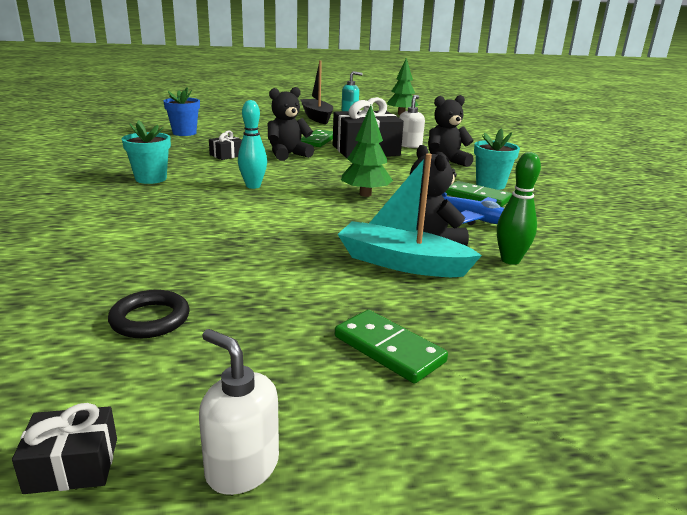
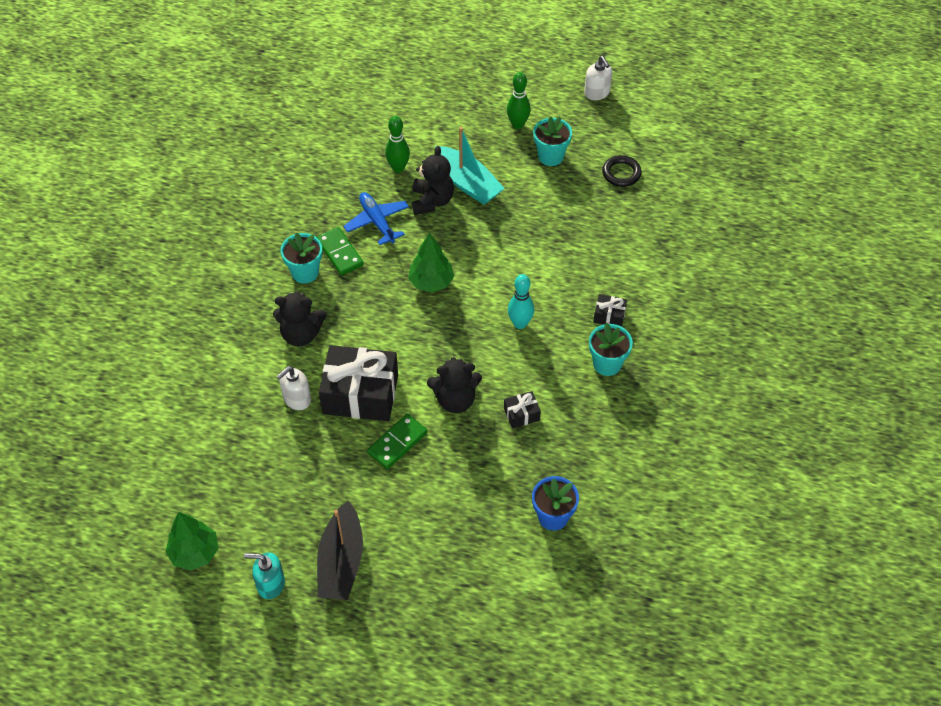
camera: 155 degrees left, 30 degrees up
black gift [12,403,117,494] -> black gift moved to [593,294,627,327]
green domino [335,310,448,383] -> green bowling pin [507,72,531,129]
none -> turquoise flower pot [533,116,572,166]

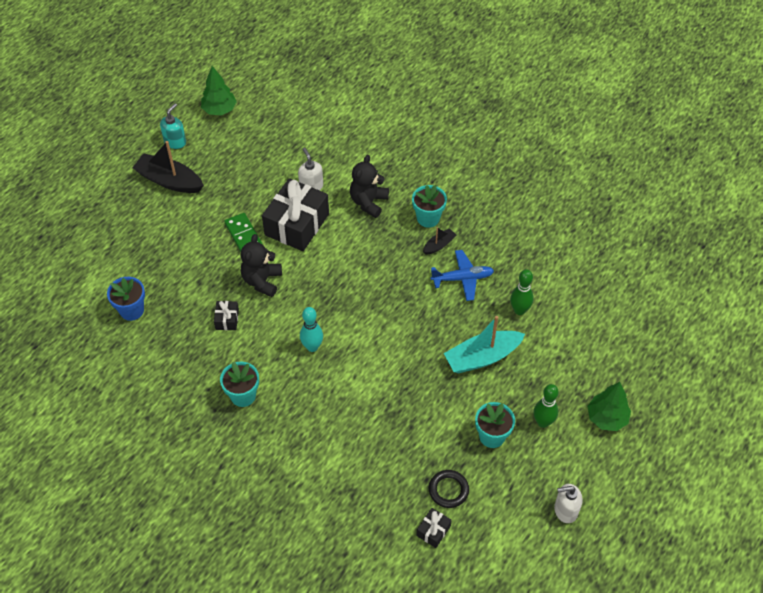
camera: 110 degrees right, 0 degrees up
green domino [317,227,364,275] -> black boat [423,227,456,254]
green tree [408,233,454,293] -> green tree moved to [587,382,631,431]
black teddy bear [412,146,454,215] -> none
black gift [593,294,627,327] -> black gift moved to [416,508,452,548]

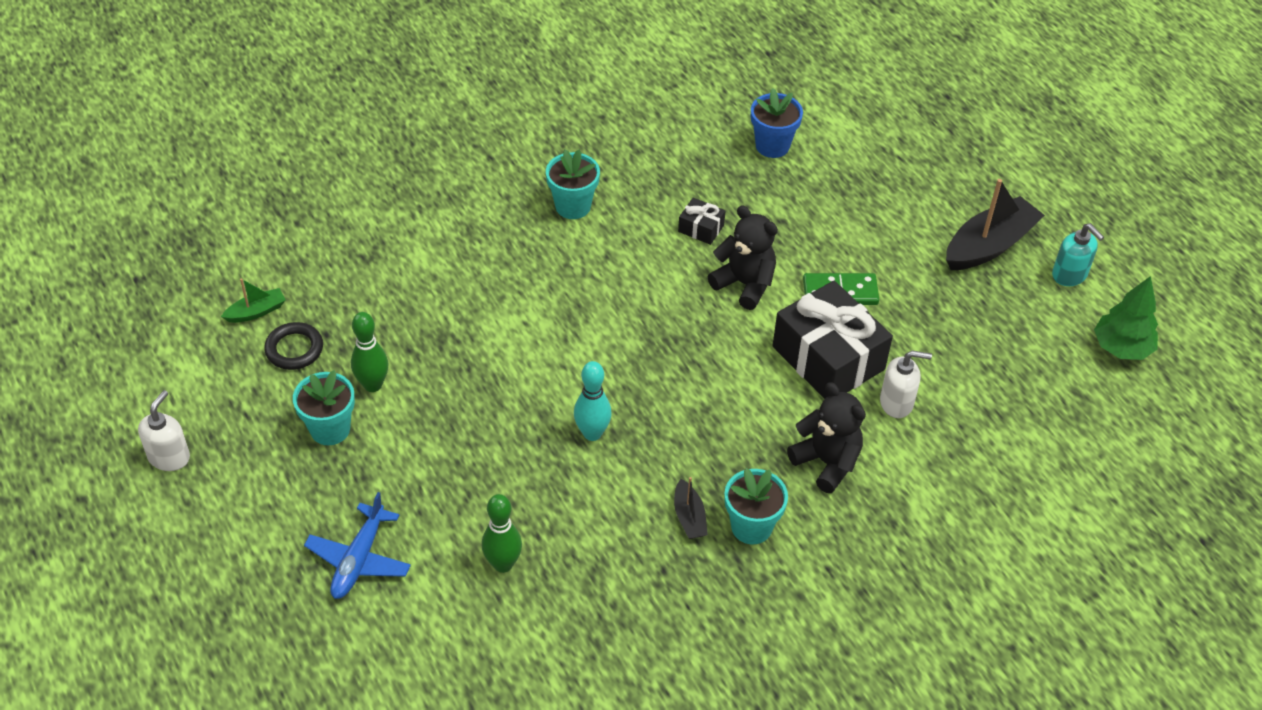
camera: 115 degrees right, 5 degrees down
turquoise bowling pin [300,307,323,352] -> turquoise bowling pin moved to [574,361,612,441]
black gift [416,508,452,548] -> green boat [221,279,286,323]
blue plane [430,250,494,301] -> blue plane moved to [304,492,411,599]
turquoise boat [444,316,525,373] -> none
green bowling pin [533,384,559,428] -> green bowling pin moved to [351,312,388,392]
green tree [587,382,631,431] -> none

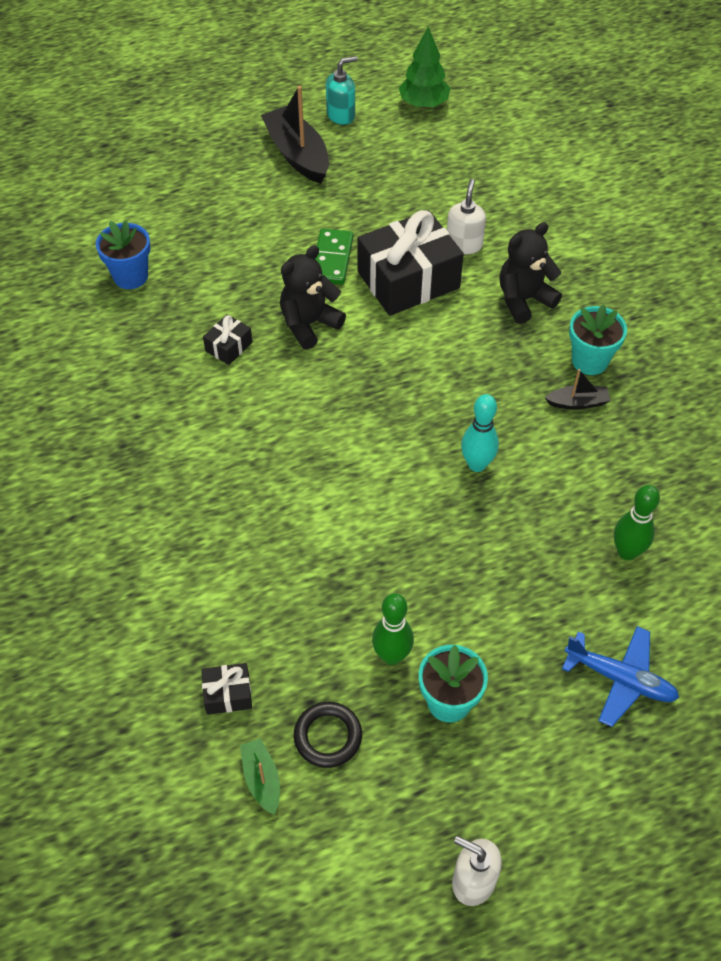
camera: 80 degrees left, 5 degrees up
turquoise flower pot [546,149,600,219] -> none
none -> black gift [201,663,252,715]

